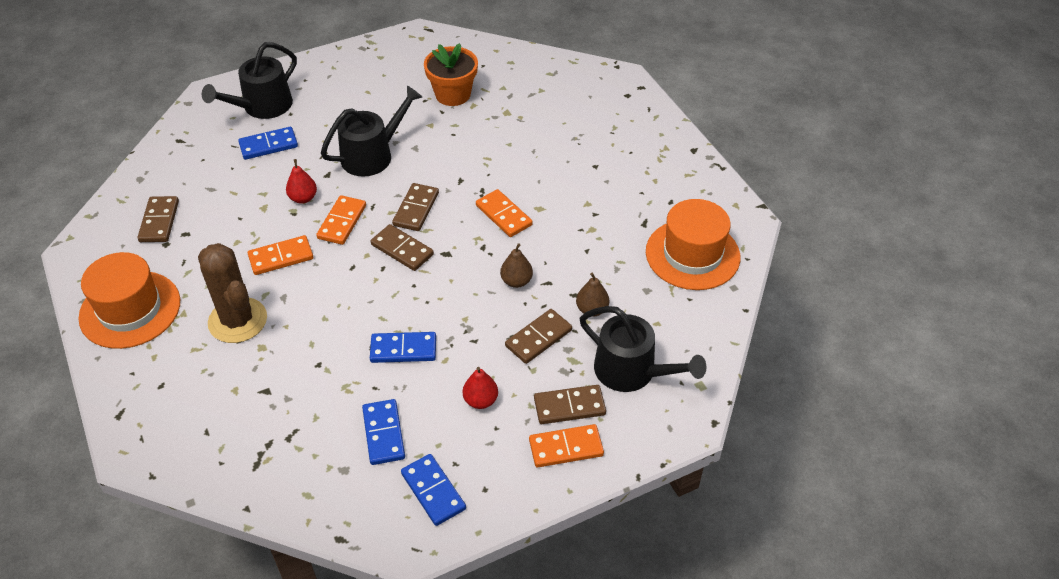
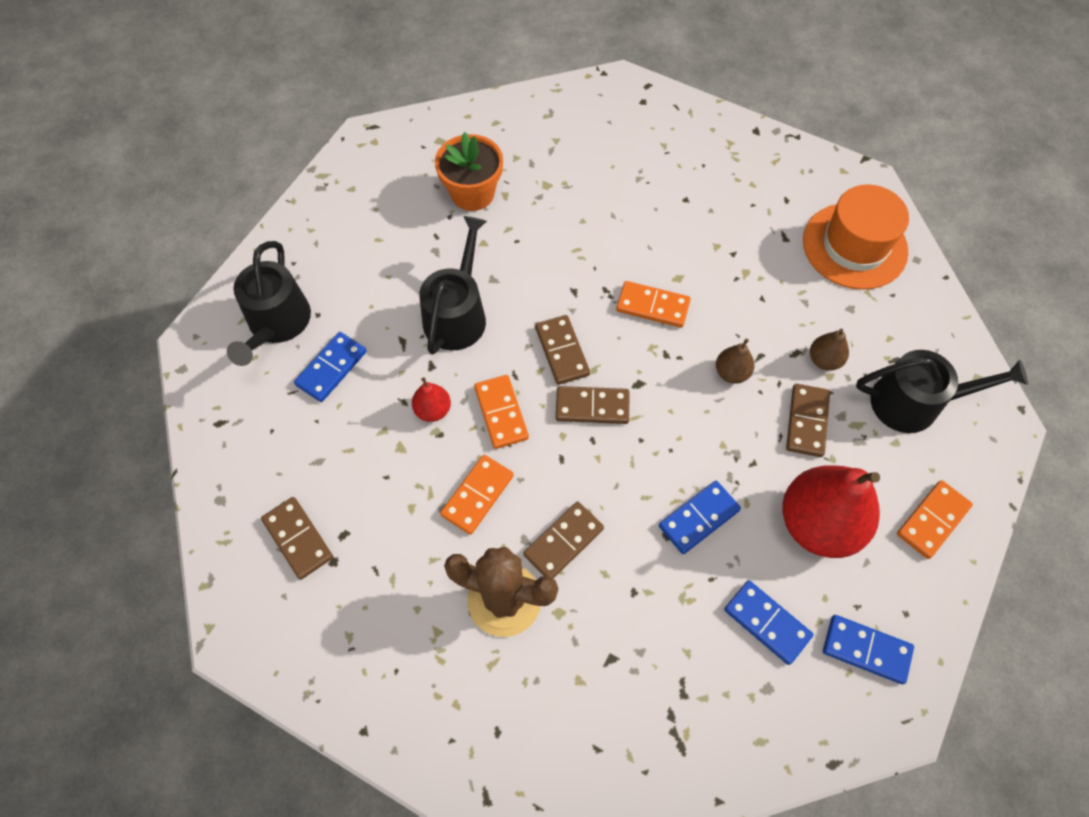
camera: 35 degrees left, 15 degrees up
orange hat [78,252,180,349] -> none
red pear [463,367,498,409] -> red pear [782,465,880,558], size x2.21
brown domino [534,385,606,424] -> brown domino moved to [523,501,604,579]

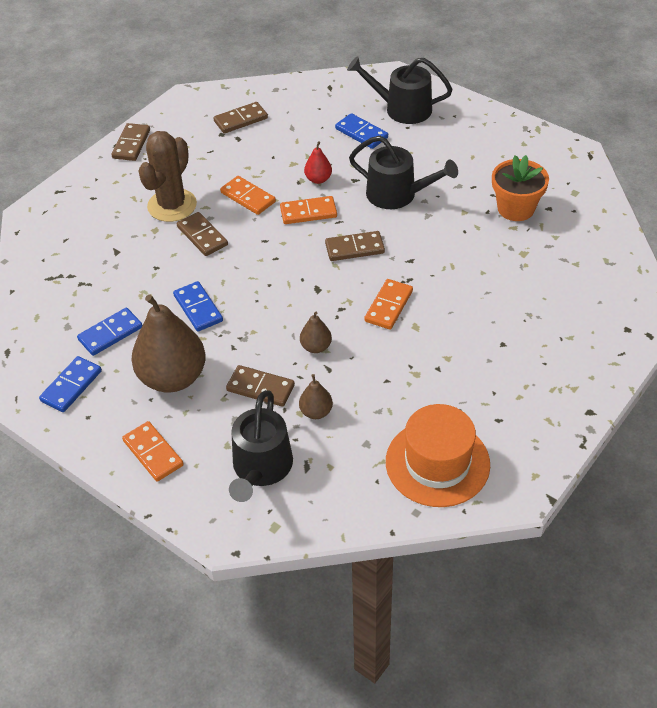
camera: 100 degrees right, 15 degrees down
brown domino [556,386,629,424] -> brown domino moved to [111,123,150,161]
red pear [782,465,880,558] -> brown pear [132,294,206,392]

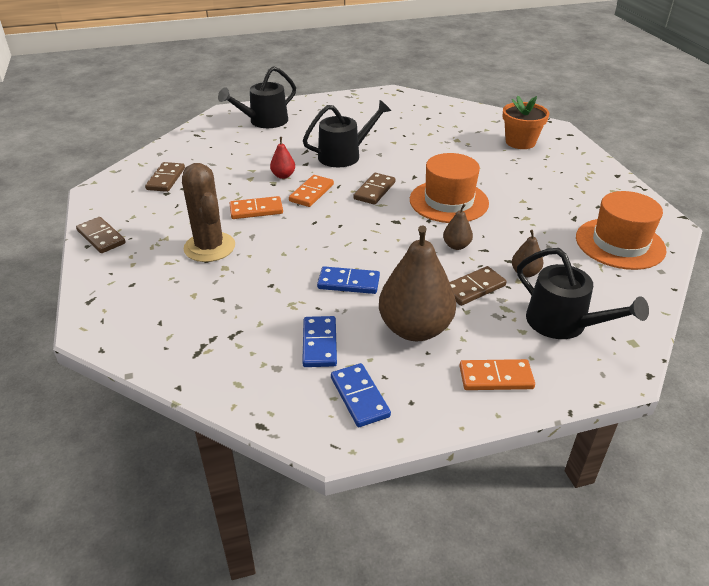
camera: 55 degrees left, 10 degrees down
brown domino [177,212,228,256] -> none
blue domino [335,113,388,149] -> none
orange domino [364,279,413,330] -> orange hat [410,153,489,223]
orange flower pot [492,155,549,221] -> orange flower pot moved to [502,95,549,149]

